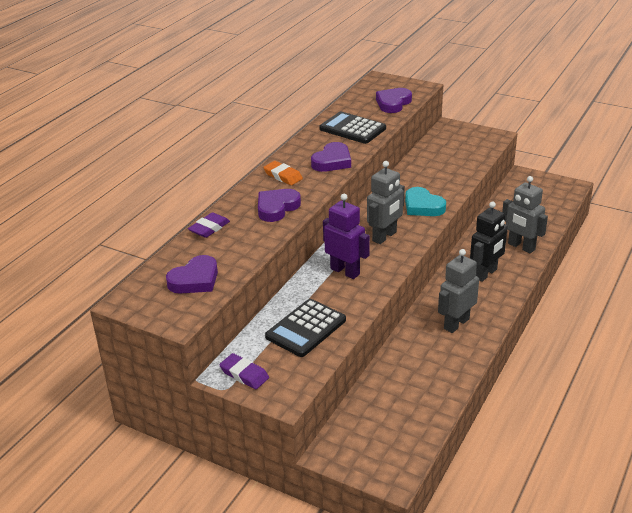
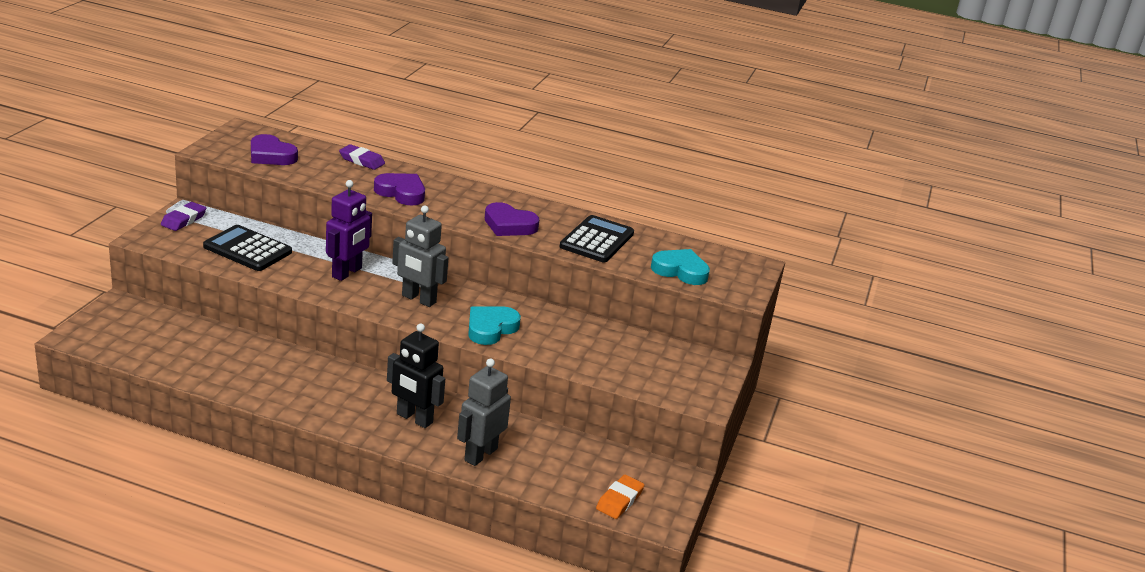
camera: 75 degrees right, 5 degrees down
orange eraser [263,161,303,185] -> orange eraser moved to [596,475,644,519]
purple heart [376,88,412,113] -> turquoise heart [651,249,710,285]
grey robot [438,249,479,333] -> none

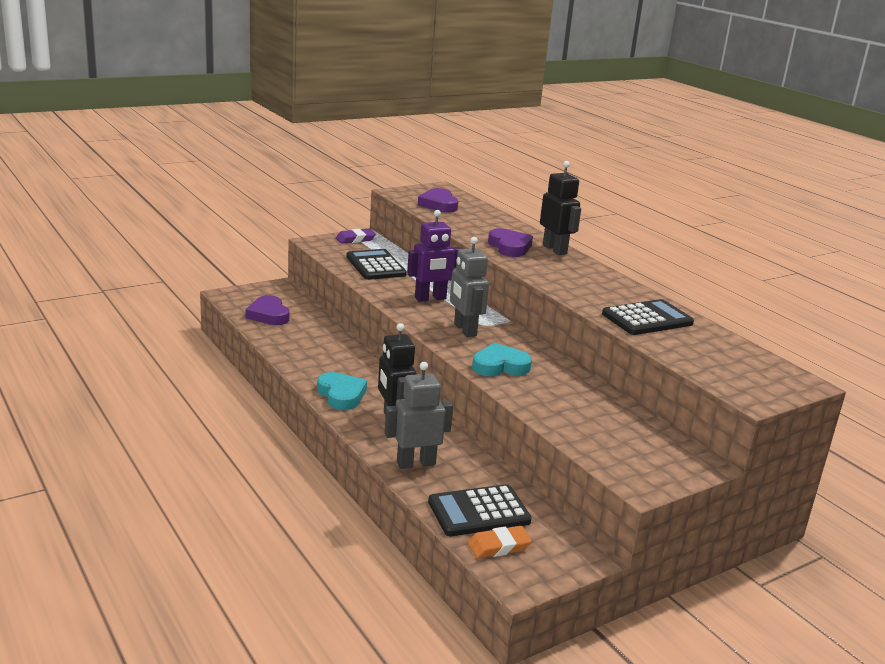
camera: 40 degrees right, 5 degrees down
purple eraser [339,144,385,170] -> none
purple heart [485,202,539,236] -> purple heart moved to [245,295,290,325]
turquoise heart [651,249,710,285] -> turquoise heart moved to [317,372,367,410]
none -> black calculator [428,484,532,536]
none -> black robot [540,161,581,255]

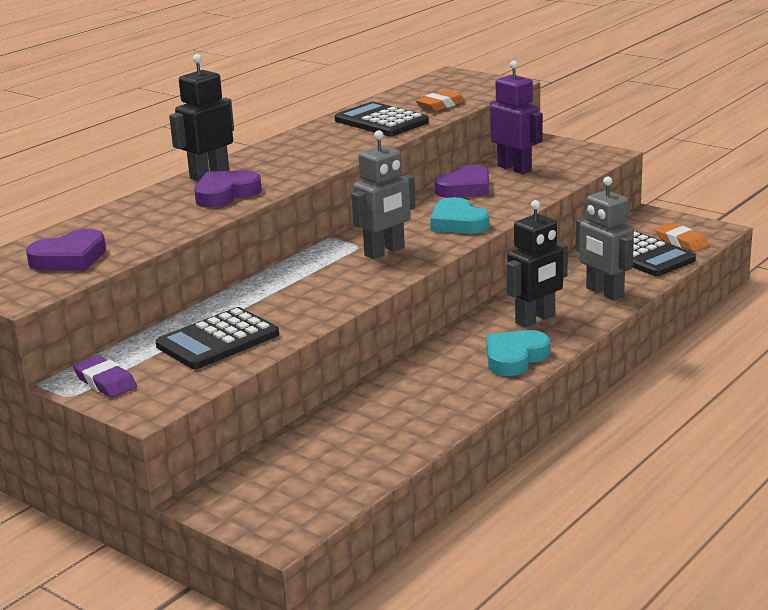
camera: 105 degrees left, 0 degrees up
purple heart [245,295,290,325] -> purple heart moved to [435,165,489,198]
purple robot [407,210,461,302] -> purple robot moved to [490,61,543,174]
none -> orange eraser [415,90,465,111]

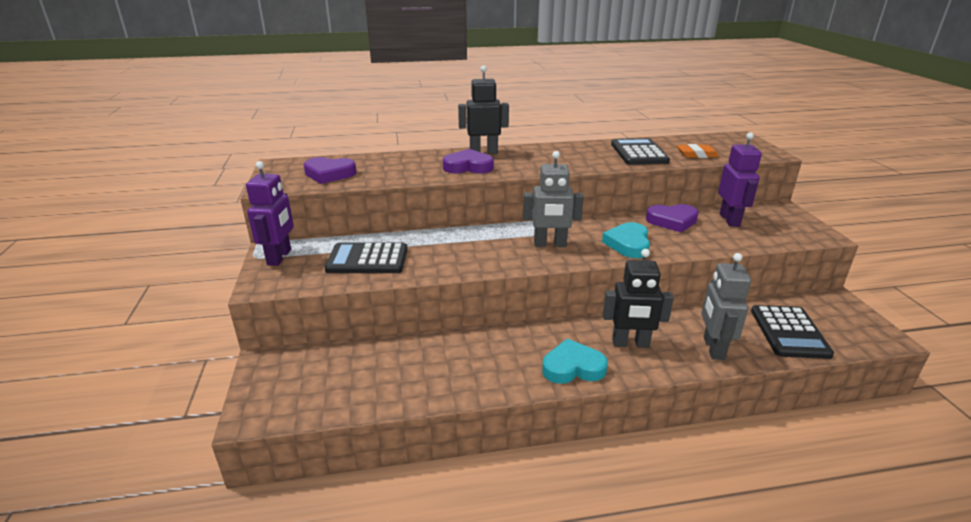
camera: 40 degrees right, 5 degrees up
purple eraser [73,355,137,398] -> purple robot [246,161,294,266]
orange eraser [655,223,709,252] -> none

